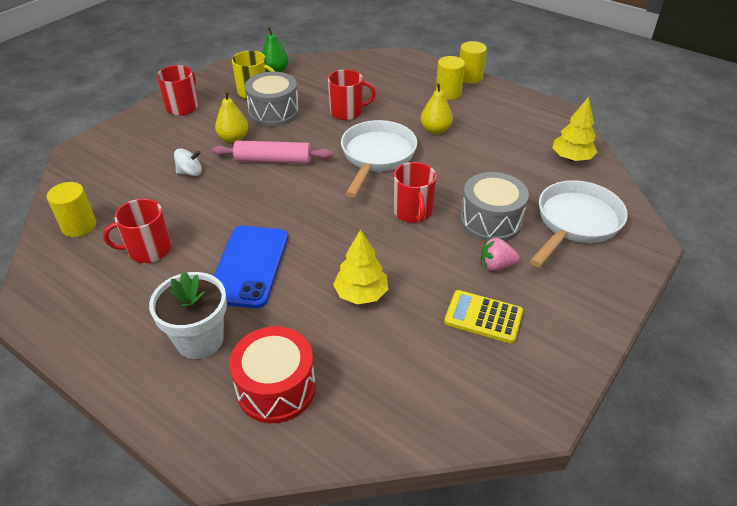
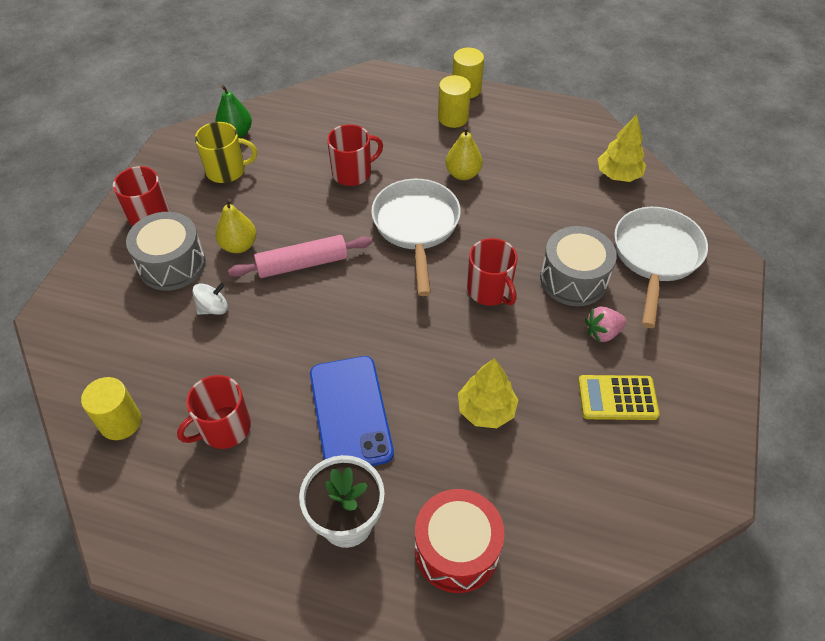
camera: 20 degrees left, 10 degrees up
grey drum [245,72,299,127] -> grey drum moved to [126,212,206,291]

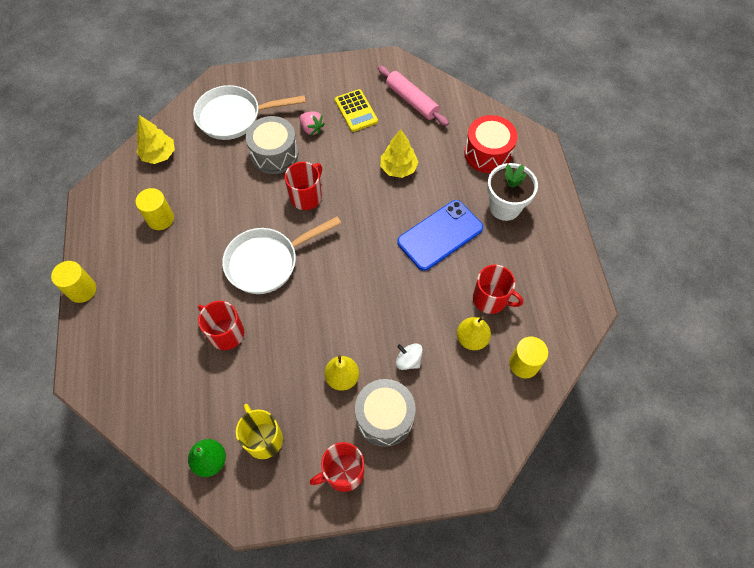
camera: 115 degrees left, 10 degrees up
pink rolling pin [228,235,372,278] -> pink rolling pin moved to [378,66,449,126]
yellow cylinder [438,75,471,128] -> yellow cylinder moved to [135,188,174,230]
yellow pear [445,127,483,180] -> yellow pear moved to [457,316,491,350]

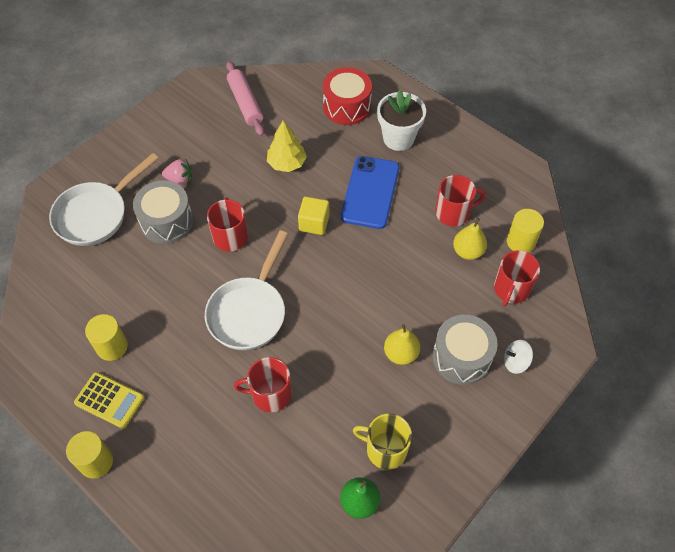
camera: 40 degrees left, 5 degrees down
yellow tree [136,115,175,164] -> none
red mug [310,442,364,492] -> red mug moved to [494,250,540,306]
yellow calculator [335,89,378,132] -> yellow calculator moved to [74,372,144,429]
pink rolling pin [378,66,449,126] -> pink rolling pin turned 60 degrees clockwise [226,61,264,136]
white spinning top [396,343,423,370] -> white spinning top moved to [504,340,533,374]
none -> yellow cube [298,197,329,235]

